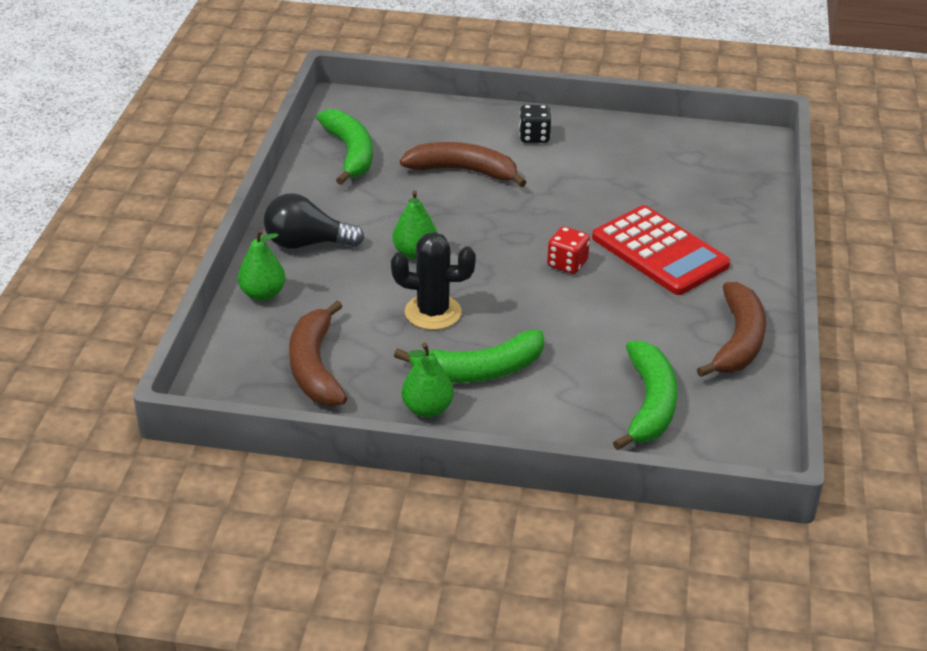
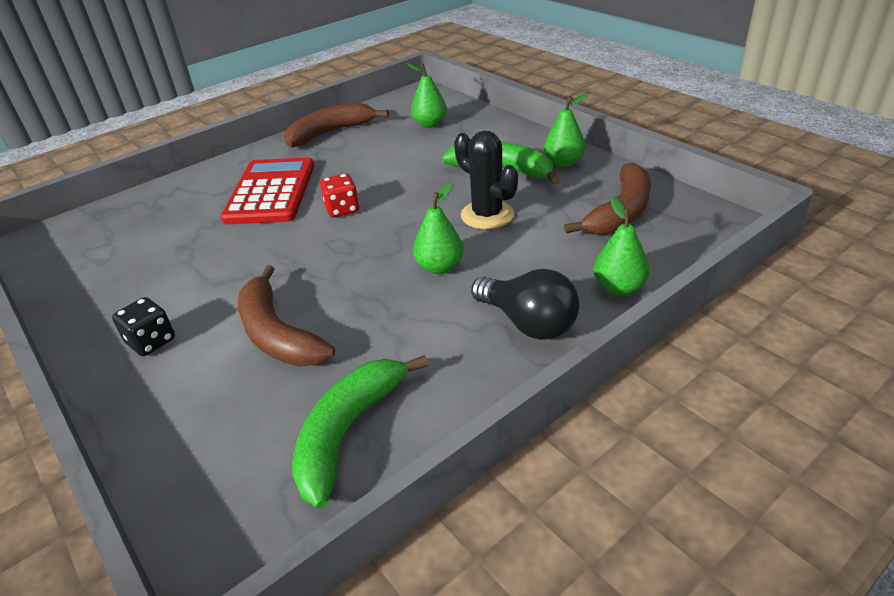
camera: 135 degrees left, 0 degrees up
green banana [613,341,678,450] -> green pear [407,62,447,128]

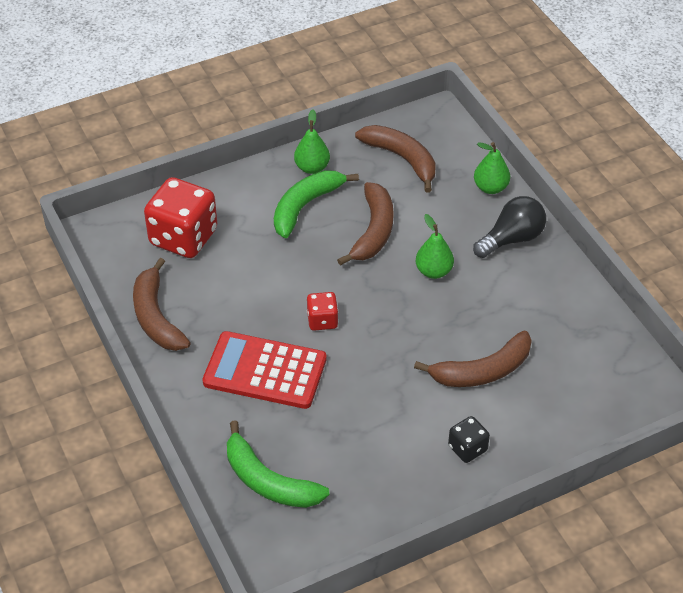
camera: 80 degrees left, 10 degrees up
green banana [292,355,428,508] -> green banana moved to [227,420,330,508]
green pear [407,62,447,128] -> red dice [144,177,217,258]
black cactus [454,130,518,229] -> brown banana [337,182,394,266]

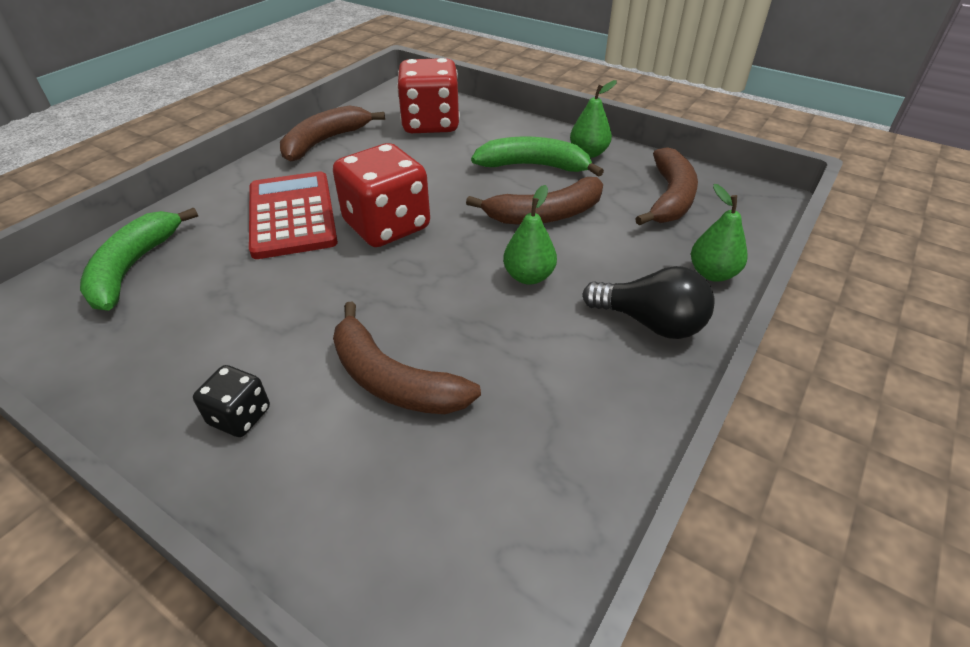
camera: 60 degrees right, 5 degrees down
red dice [307,292,338,331] -> red dice [333,143,430,247], size x2.01

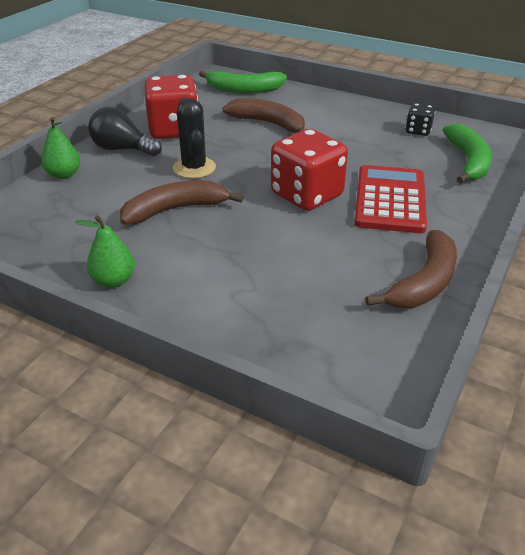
camera: 175 degrees right, 5 degrees down
black dice [193,365,270,437] -> black dice moved to [405,103,435,136]
red calculator [249,171,338,259] -> red calculator turned 150 degrees counterclockwise [354,165,427,233]
red dice [397,58,460,133] -> red dice moved to [144,75,198,139]
green banana [471,136,604,177] -> green banana moved to [199,71,287,93]
green pear [503,185,557,285] -> black cactus [173,98,216,179]
brown banana [635,147,698,225] -> none

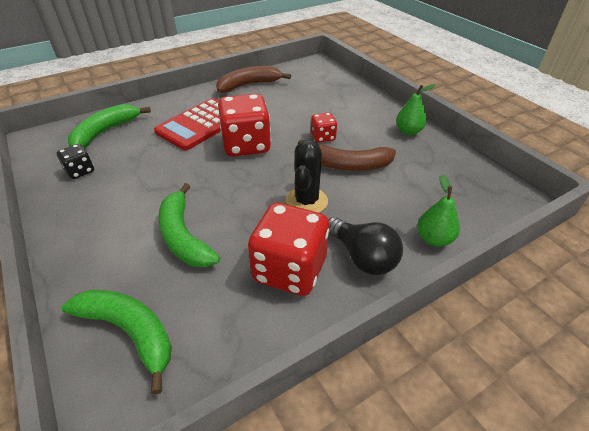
camera: 150 degrees left, 5 degrees up
brown banana [222,98,305,133] -> green banana [158,183,220,267]
none -> red dice [311,113,337,143]

